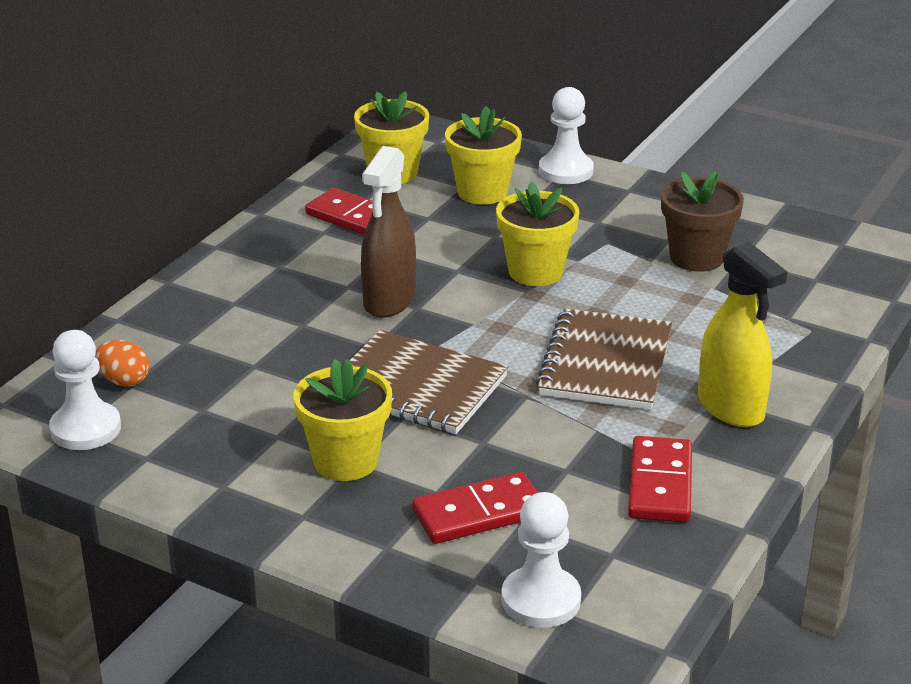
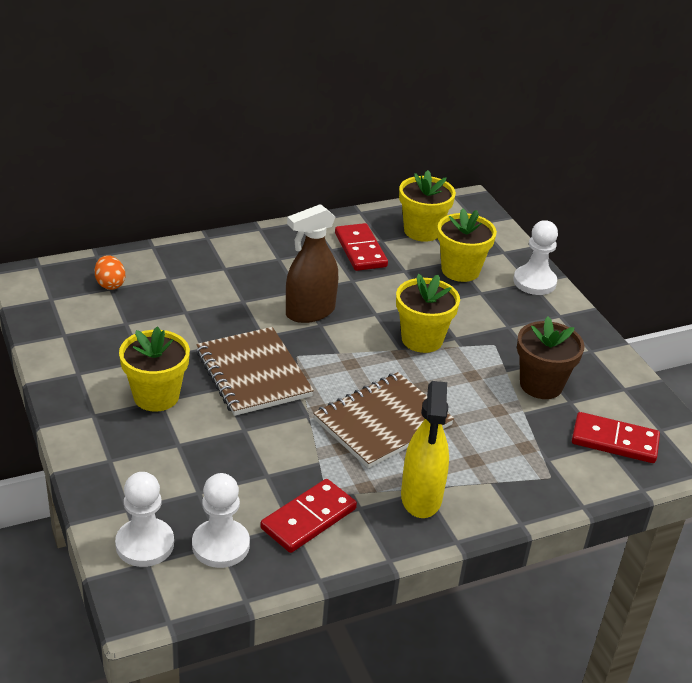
camera: 35 degrees right, 5 degrees up
white pawn [49,330,121,450] -> white pawn moved to [192,473,250,568]
red domino [412,472,538,544] -> red domino moved to [572,412,660,463]

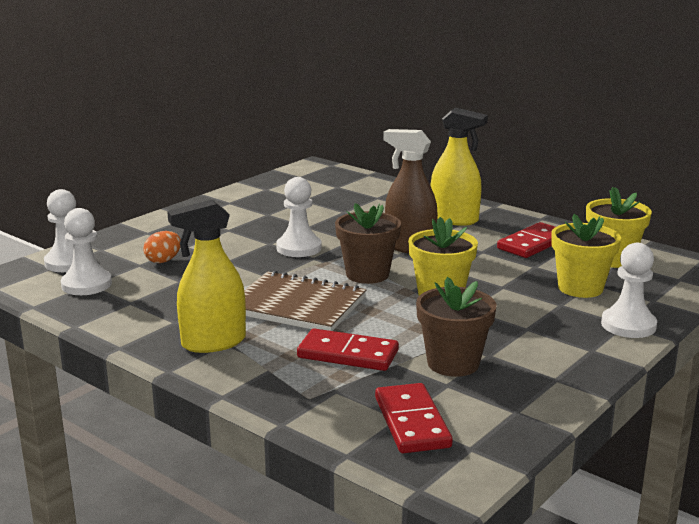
camera: 65 degrees right, 15 degrees down
orange egg [95,255,125,290] -> orange egg moved to [143,231,181,263]
yellow flower pot [119,326,190,412] -> none
brown notebook [196,327,314,416] -> white pawn [276,177,322,257]
red domino [260,479,357,553] -> red domino moved to [297,328,399,371]
none -> brown flower pot [335,203,401,284]
none -> yellow spray bottle [431,107,488,226]

